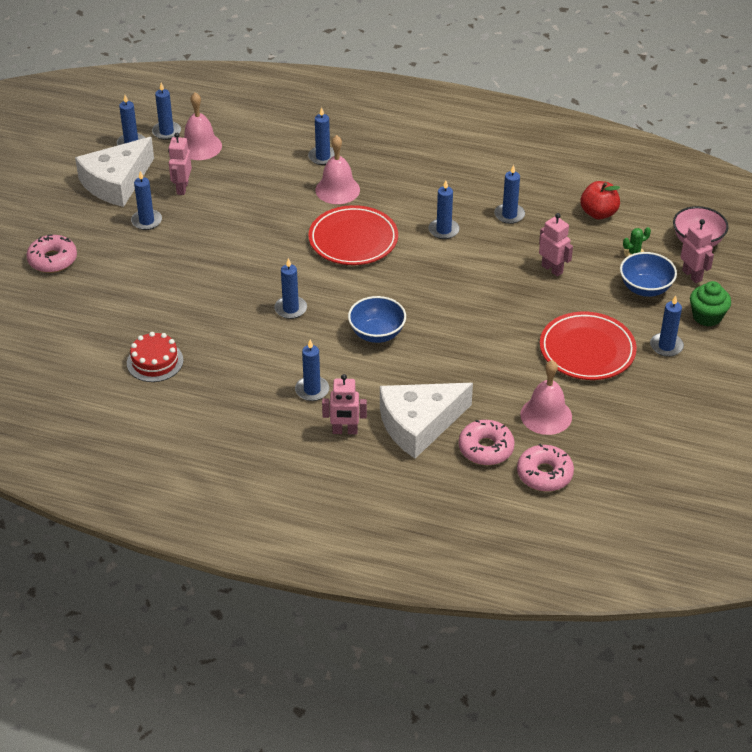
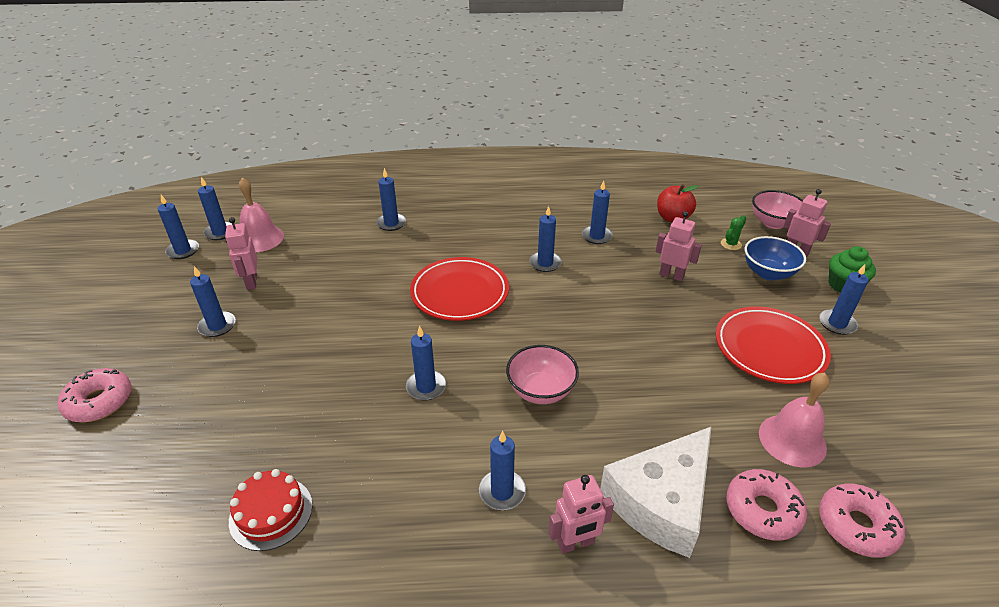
camera: 20 degrees left, 5 degrees down
white cheese [75,137,154,207] -> none
pink bell [315,135,360,204] -> none
blue bowl [348,296,406,343] -> pink bowl [506,345,579,404]

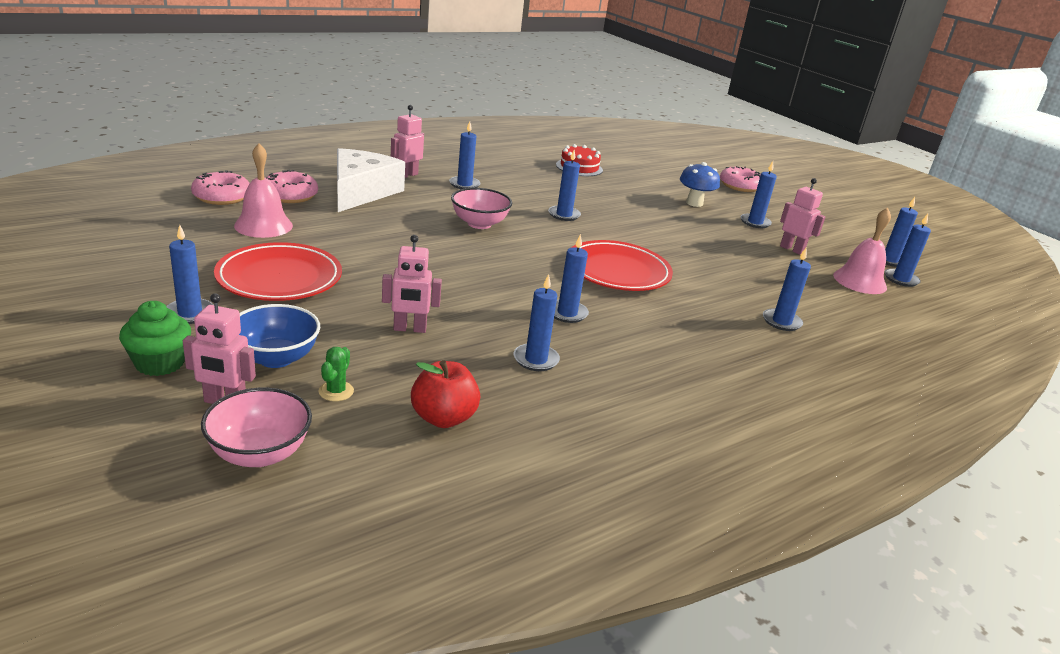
camera: 145 degrees right, 10 degrees down
none -> blue mushroom [680,162,720,207]

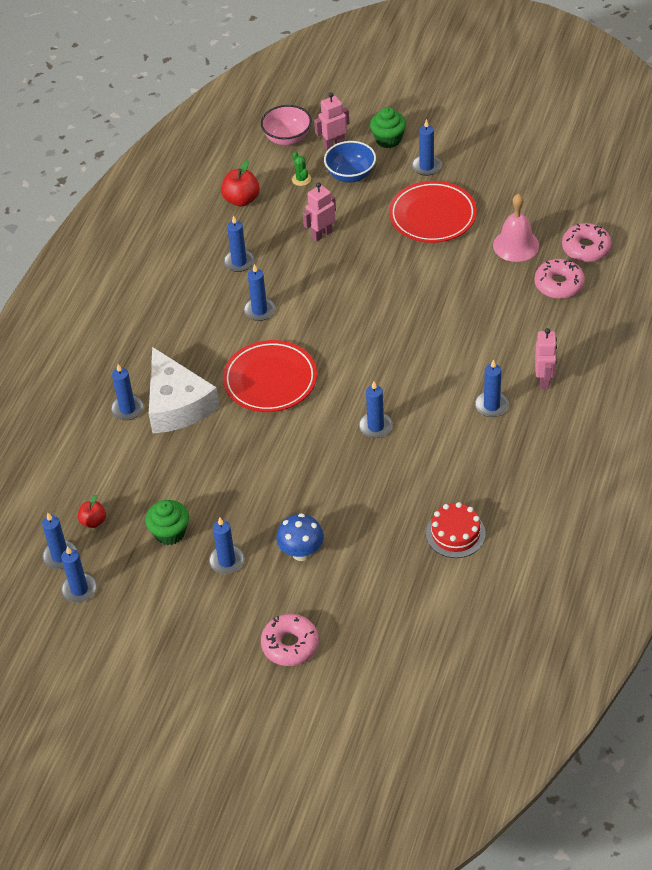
camera: 150 degrees right, 20 degrees up
white cheese [337,148,405,212] -> white cheese moved to [149,347,220,434]
pink bowl [451,188,512,229] -> none
pink robot [780,178,826,255] -> green cupcake [145,500,189,545]
pink bell [833,208,891,294] -> red apple [78,495,106,528]

